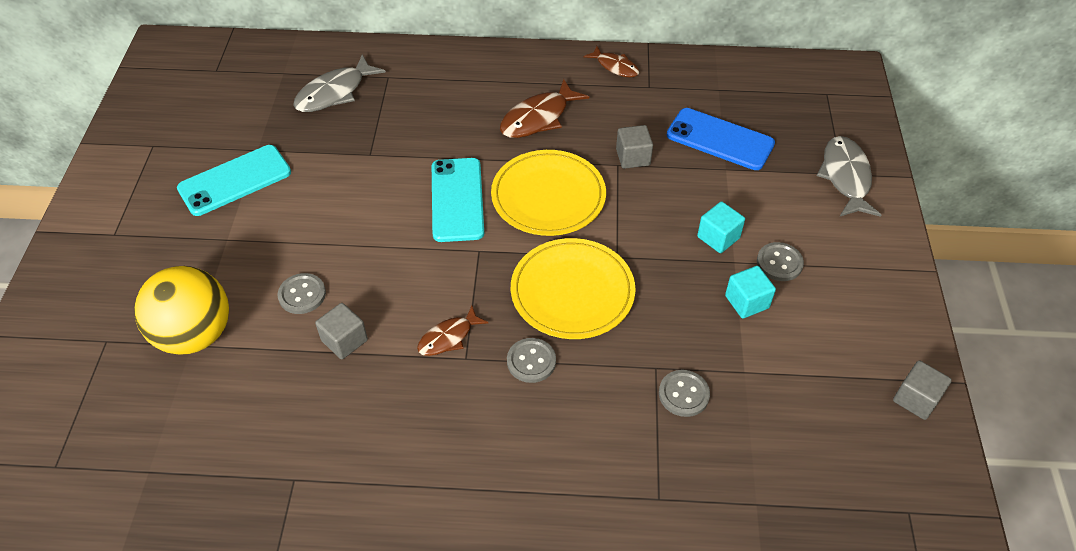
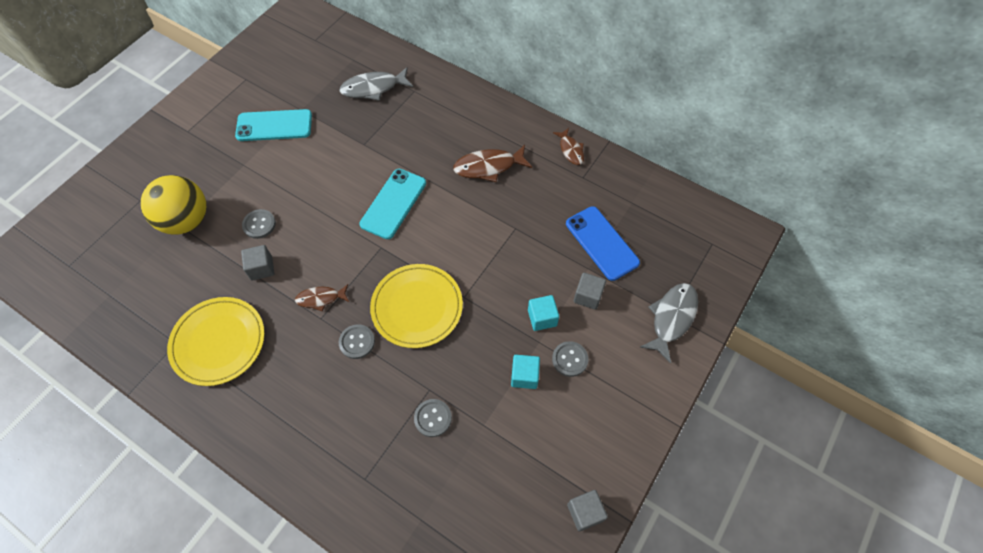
camera: 30 degrees right, 10 degrees up
yellow plate [491,150,606,236] -> yellow plate moved to [167,297,265,386]
grey cube [616,125,653,169] -> grey cube moved to [574,273,606,310]

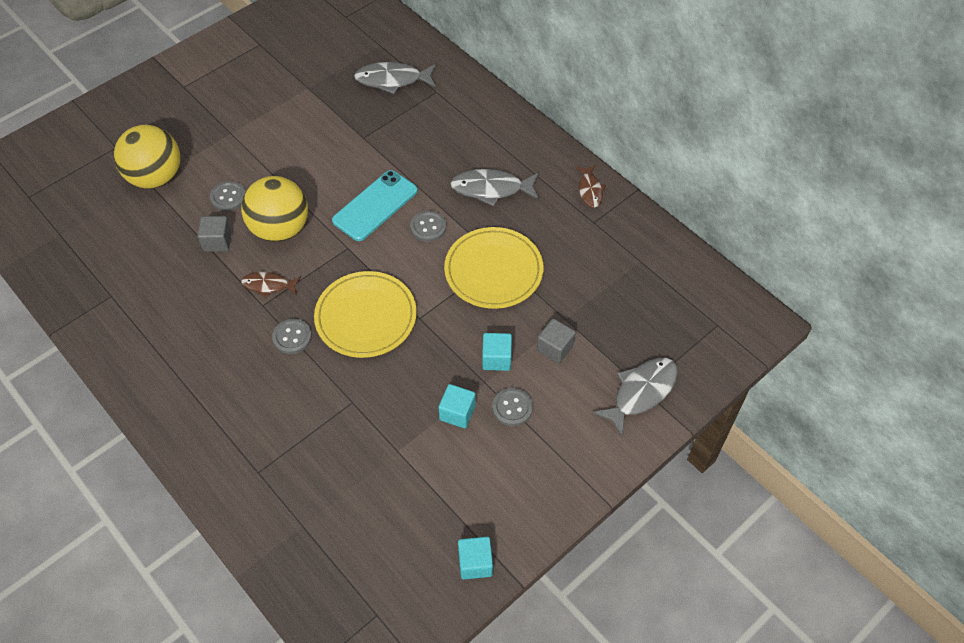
camera: 15 degrees right, 5 degrees down
yellow plate [167,297,265,386] -> yellow plate moved to [444,227,543,309]
turquoise phone [235,109,312,141] -> none
grey button [414,399,452,437] -> grey button moved to [410,211,446,242]
brown fish [453,145,532,182] -> grey fish [450,169,539,207]
blue phone [566,206,640,281] -> none
grey cube [567,490,608,531] -> turquoise cube [458,537,493,579]
none -> yellow ball [241,176,308,242]

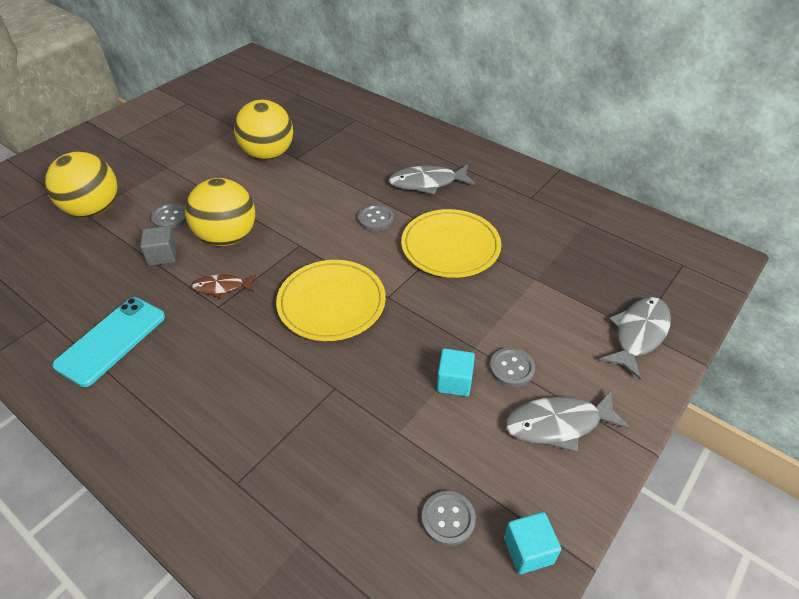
camera: 10 degrees left, 10 degrees down
grey button [272,319,312,354] -> grey button moved to [422,491,476,546]
turquoise phone [332,170,418,241] -> turquoise phone moved to [52,297,165,387]
grey fish [354,62,436,94] -> grey fish moved to [505,391,630,452]
turquoise cube [482,333,512,371] -> none
grey cube [537,319,576,364] -> none
brown fish [576,165,606,208] -> none
none -> yellow ball [234,100,293,160]

